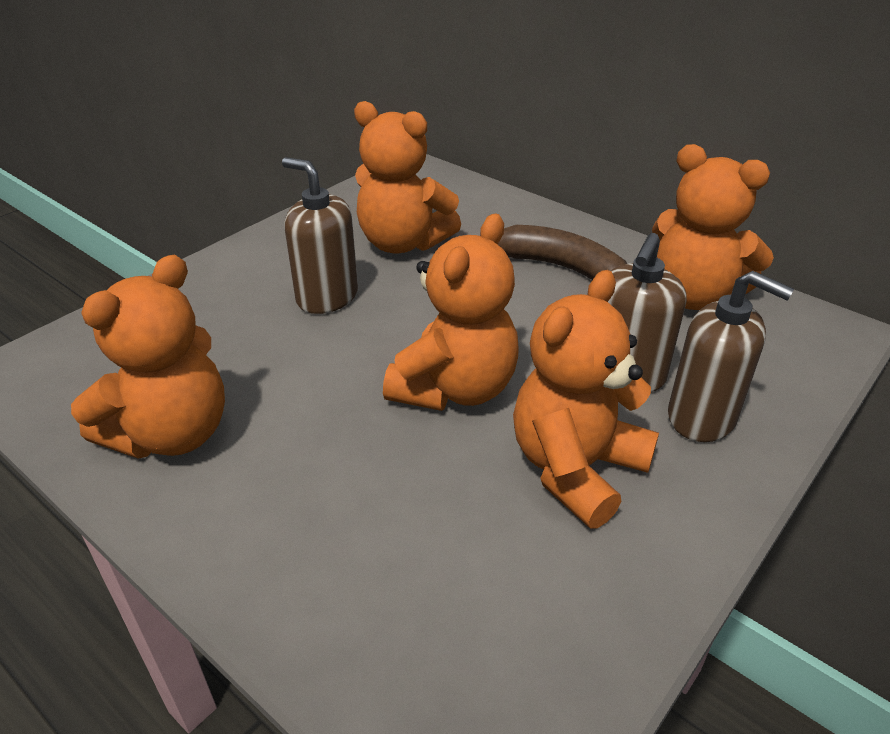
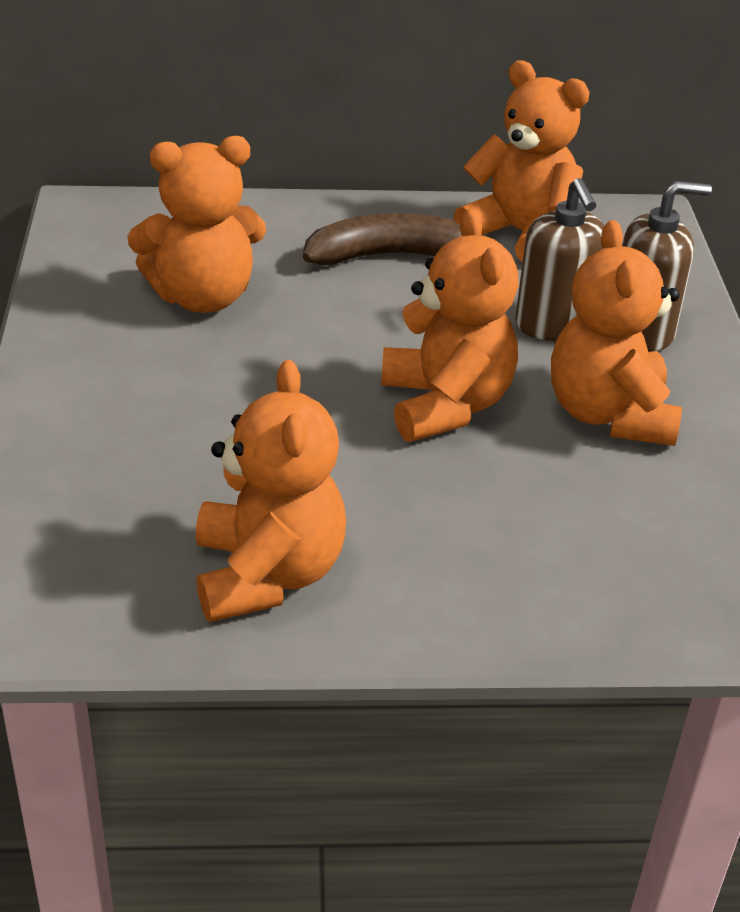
camera: 45 degrees left, 0 degrees up
brown soap dispenser [282,157,358,314] -> none
orange teddy bear [652,144,774,310] -> orange teddy bear turned 135 degrees counterclockwise [453,60,590,262]

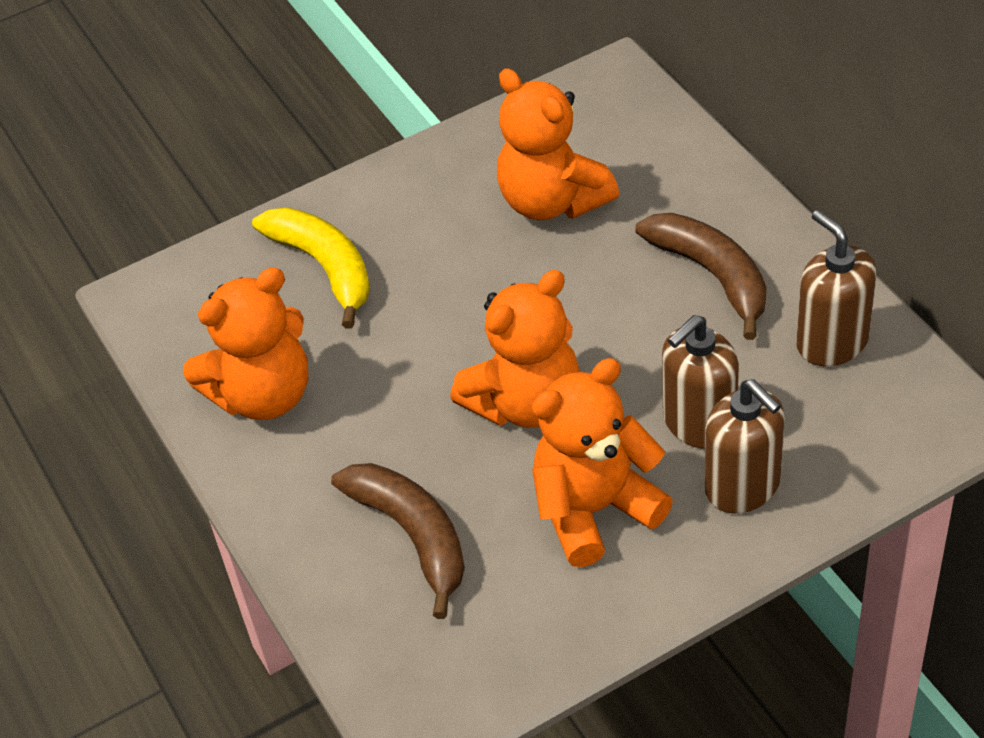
camera: 70 degrees right, 10 degrees up
orange teddy bear [453,60,590,262] -> brown soap dispenser [796,210,876,367]
none -> yellow banana [252,207,370,329]
none -> brown banana [331,463,465,619]

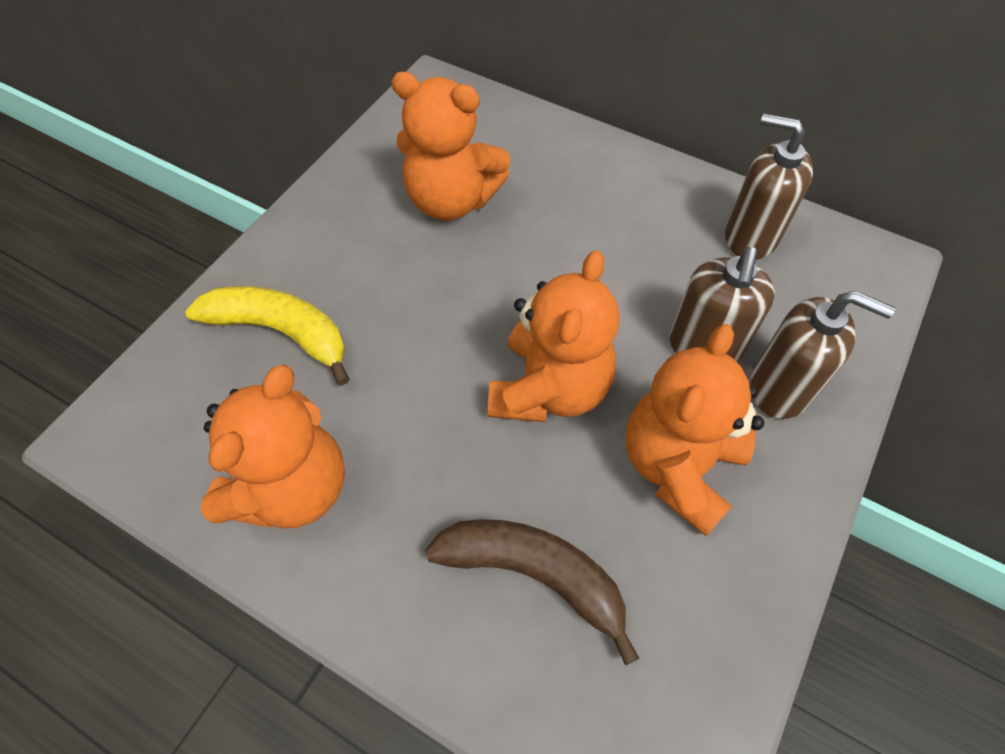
camera: 35 degrees left, 10 degrees up
brown banana [635,213,767,340] -> none

